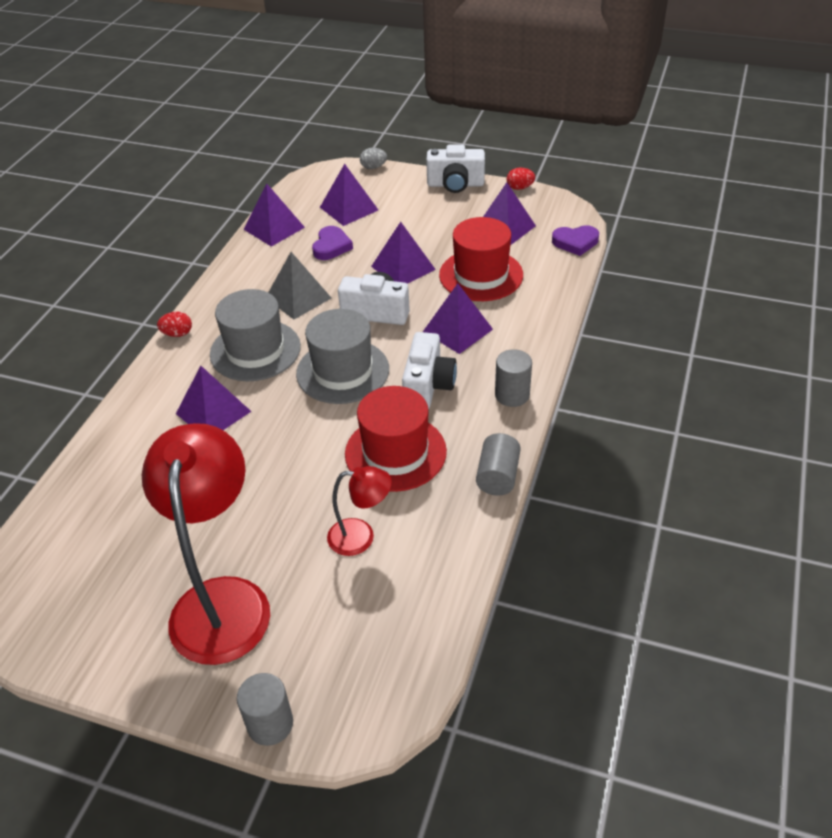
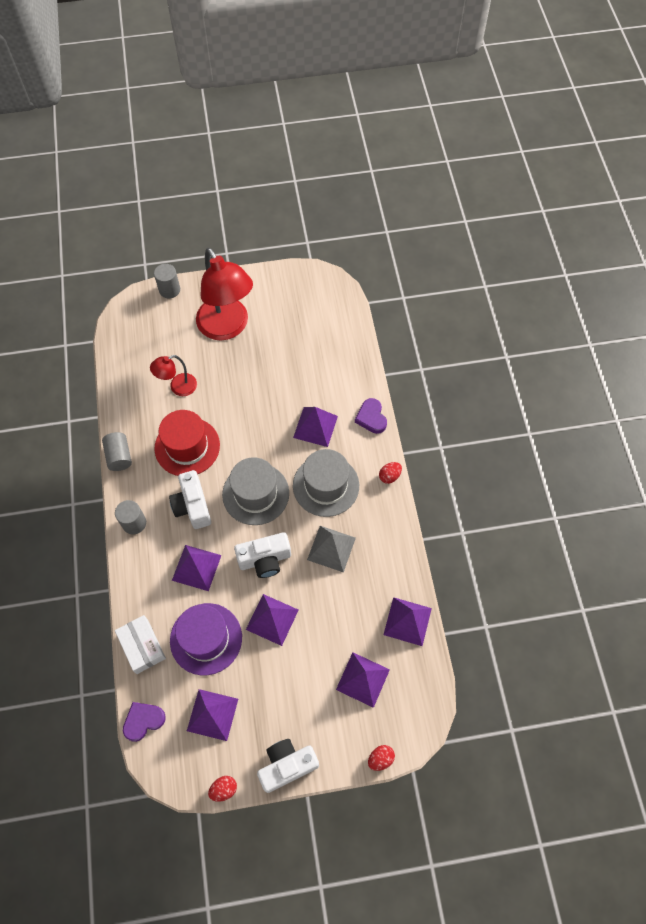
camera: 150 degrees right, 20 degrees up
purple heart [312,226,353,260] -> purple heart moved to [355,398,387,434]
grey egg [360,148,387,169] -> red egg [368,745,395,771]
red hat [439,217,523,301] -> purple hat [170,603,242,675]
none -> white box [115,615,166,674]

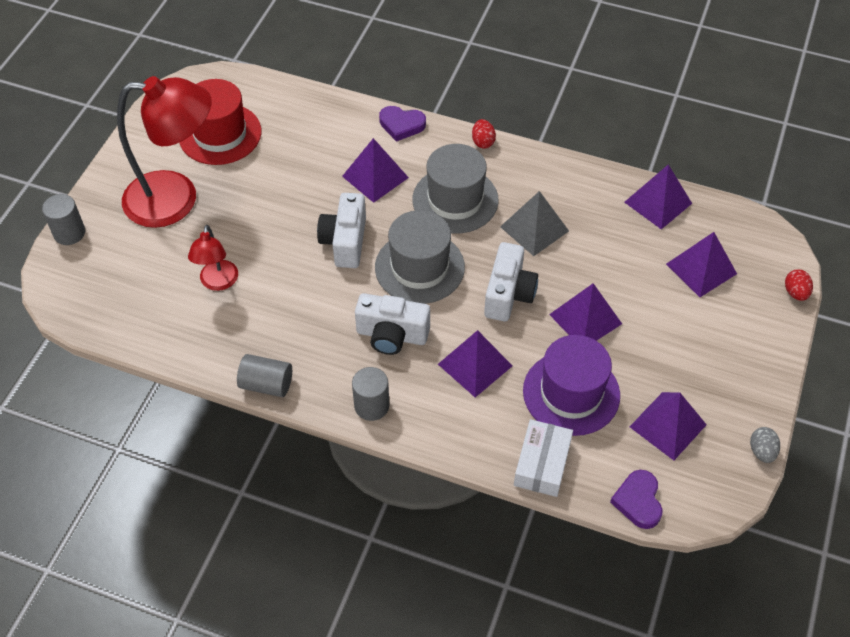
camera: 60 degrees left, 10 degrees down
white box [115,615,166,674] -> white box turned 75 degrees counterclockwise [514,419,573,497]
red hat [154,410,220,476] -> red hat moved to [179,79,261,165]
red egg [208,776,237,802] -> grey egg [750,427,780,463]
white camera [257,739,319,793] -> white camera moved to [317,193,366,268]

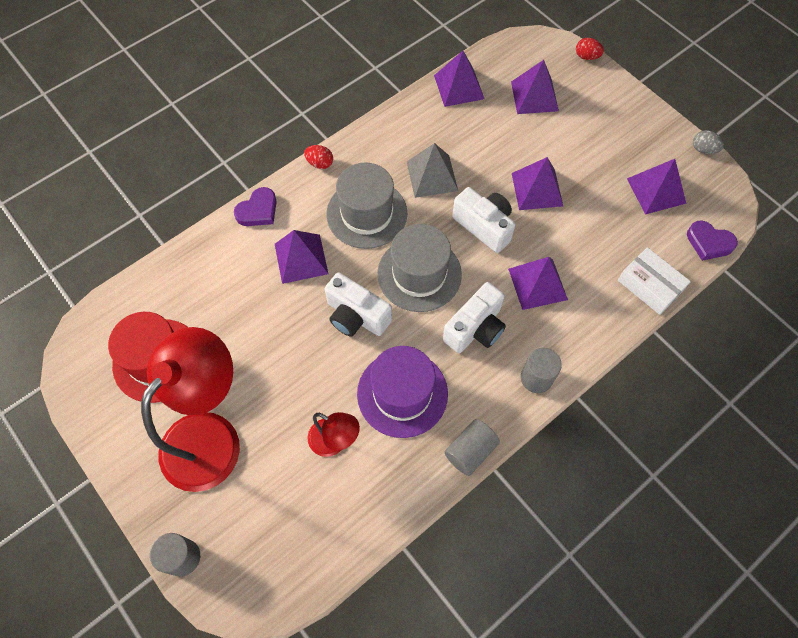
camera: 60 degrees left, 10 degrees up
purple hat [523,335,620,436] -> purple hat moved to [357,346,448,438]

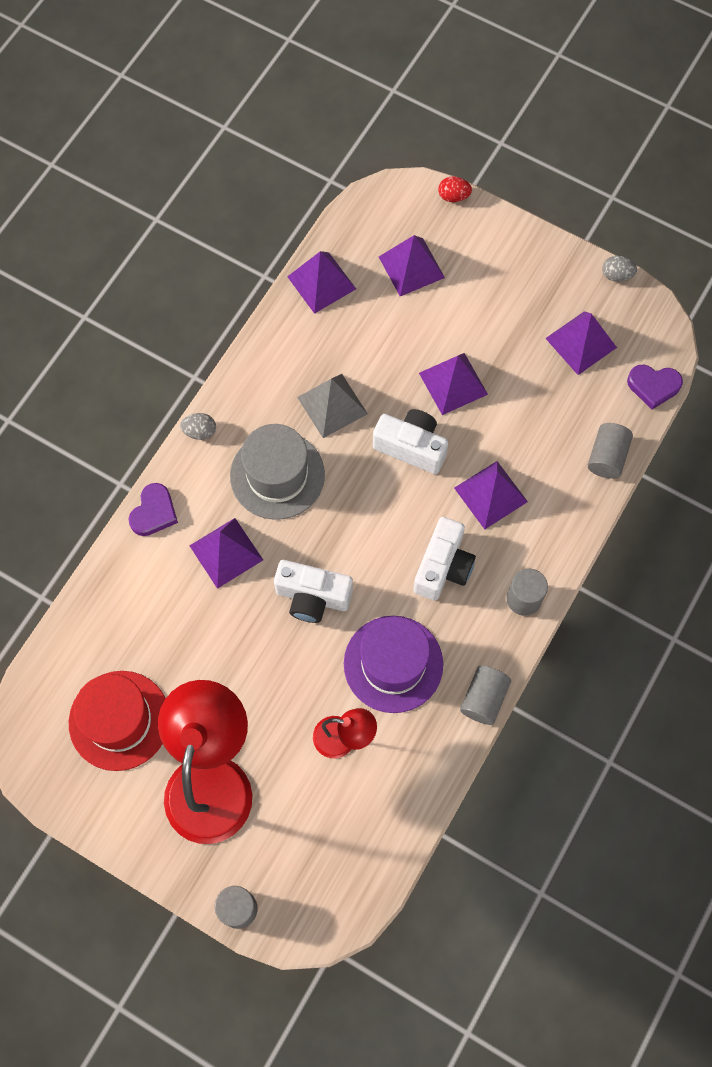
camera: 20 degrees left, 5 degrees up
red egg [304,145,333,169] -> grey egg [180,413,216,440]
grey hat [377,224,462,312] -> none
white box [618,247,691,315] -> grey cylinder [588,423,633,479]

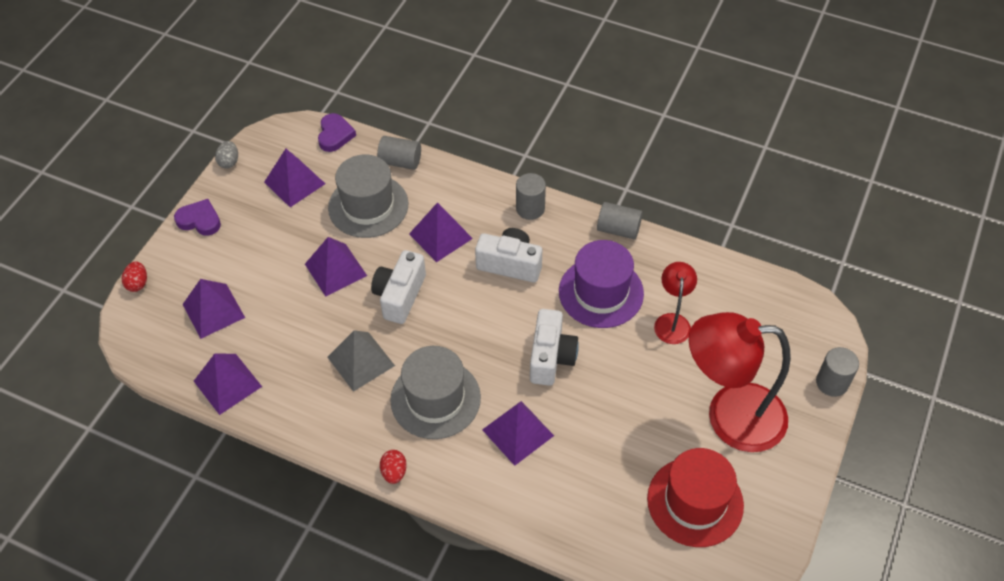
camera: 95 degrees left, 15 degrees down
purple heart [128,483,178,536] -> purple heart moved to [174,199,221,236]
grey egg [180,413,216,440] -> red egg [380,450,407,484]
none -> grey hat [328,155,409,238]

